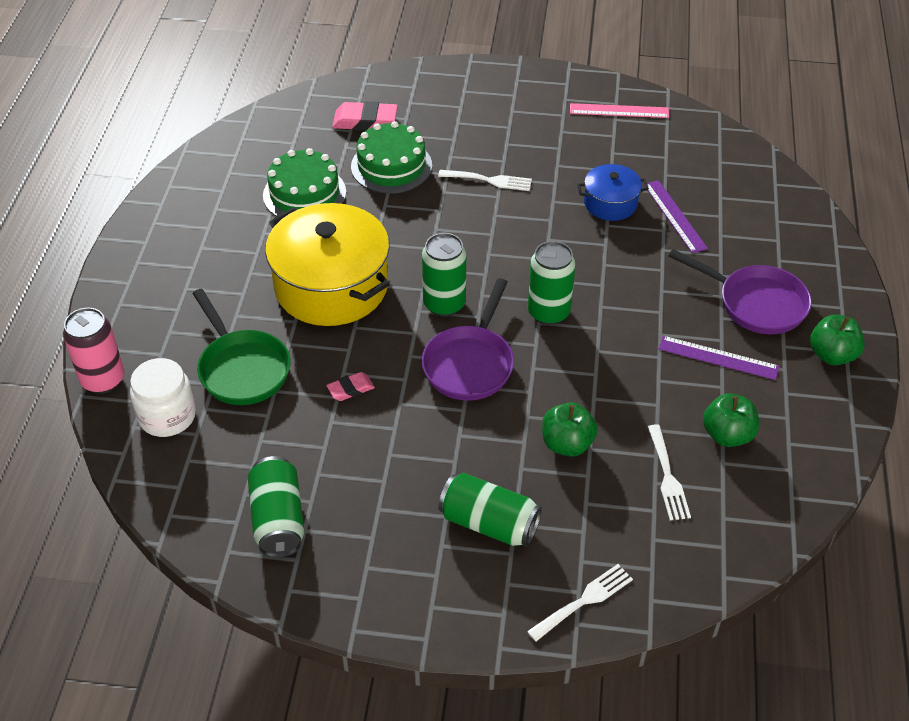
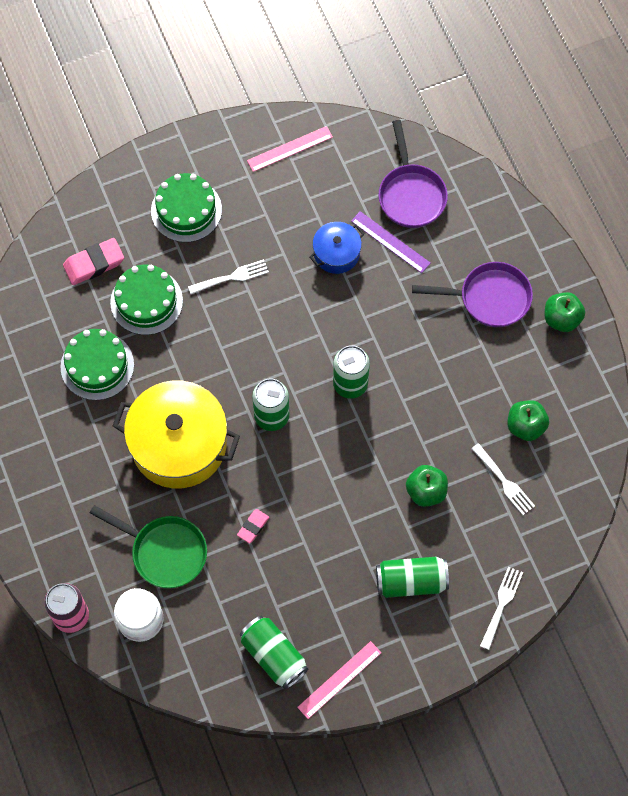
camera: 30 degrees left, 20 degrees up
purple pan [422,278,514,401] -> purple pan moved to [378,120,448,228]
purple ruler [658,336,779,380] -> none
none -> green cake [151,173,222,242]
none -> pink ruler [297,641,381,719]

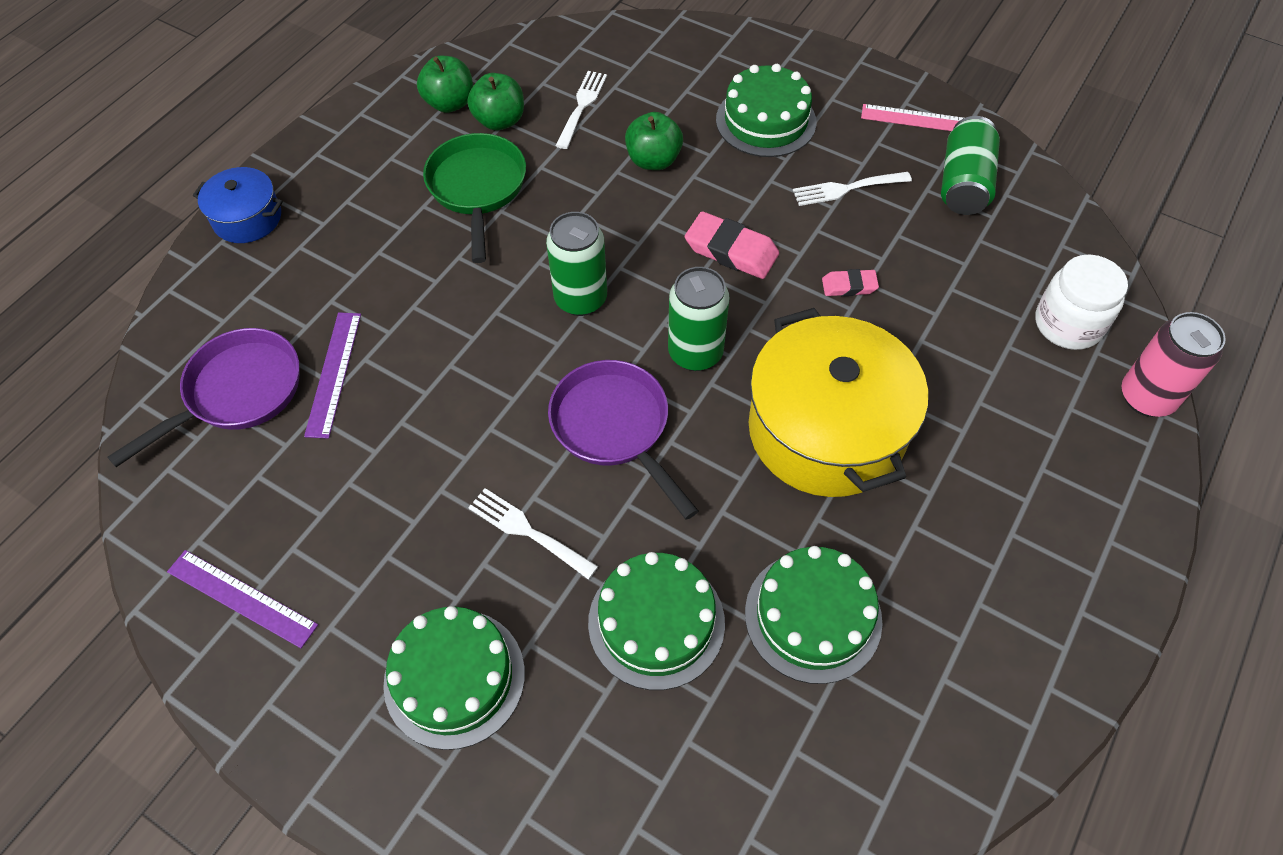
camera: 125 degrees left, 10 degrees down
pink eraser [63,238,124,285] -> pink eraser moved to [685,211,779,279]
green pan [90,505,207,589] -> green pan moved to [423,133,526,263]
pink ruler [247,126,333,172] -> purple ruler [167,550,318,648]
blue pot [310,222,364,274] -> blue pot moved to [193,167,283,243]
green can [376,557,449,598] -> green cake [716,64,816,157]
purple pan [412,262,533,327] -> purple pan moved to [548,360,698,520]
white fork [480,566,523,650] -> white fork moved to [793,172,912,206]
green apple [544,292,585,332] -> green apple moved to [417,56,473,113]

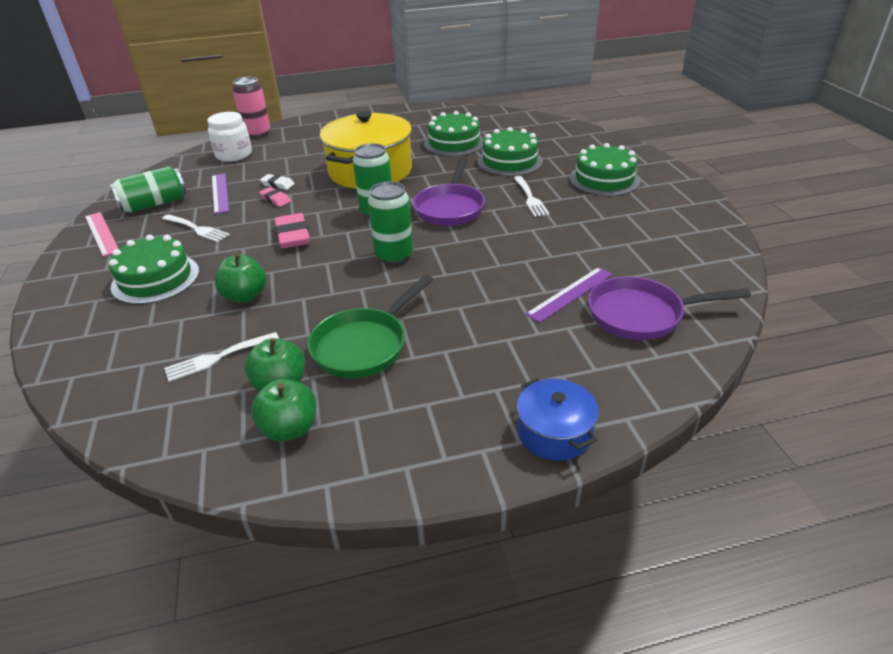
camera: 135 degrees left, 20 degrees down
purple ruler [167,550,318,648] -> purple ruler moved to [212,174,229,214]
none -> white eraser [260,174,295,190]

